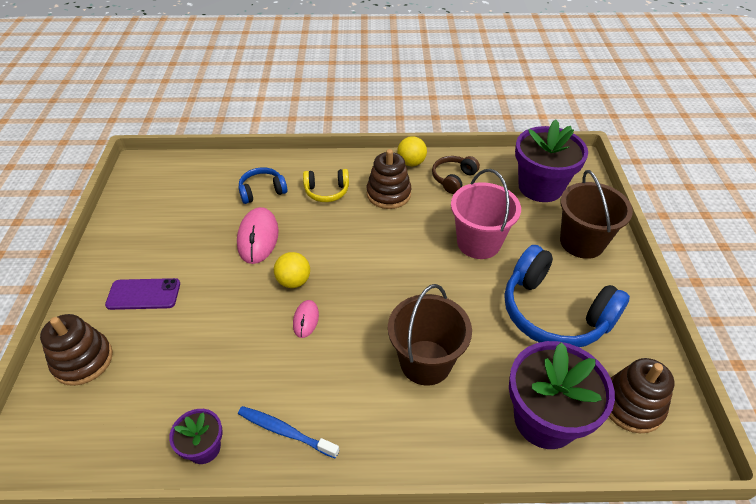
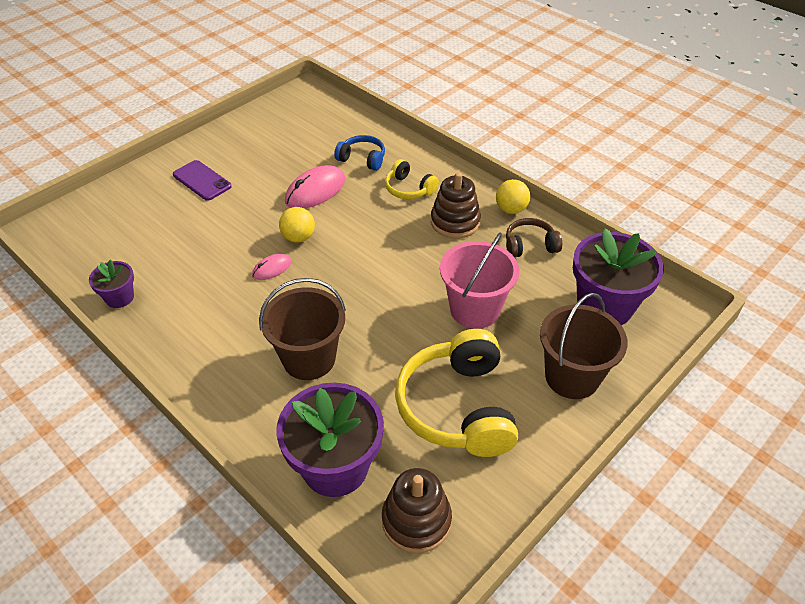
camera: 45 degrees right, 0 degrees up
brown stacking toy [40,314,113,386] -> none
blue toothbrush [238,406,339,458] -> none
blue headphones [504,245,630,347] -> yellow headphones [395,329,518,457]

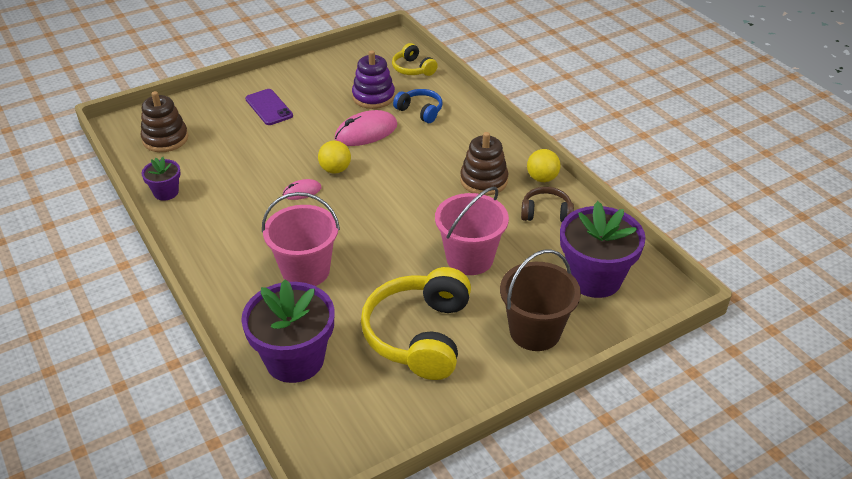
camera: 15 degrees right, 5 degrees down
brown bucket [259,278,346,380] -> pink bucket [262,192,340,286]
brown stacking toy [382,468,452,553] -> brown stacking toy moved to [141,91,188,152]
yellow headphones [385,159,439,199] -> yellow headphones moved to [392,43,438,76]
none -> purple stacking toy [352,50,395,109]

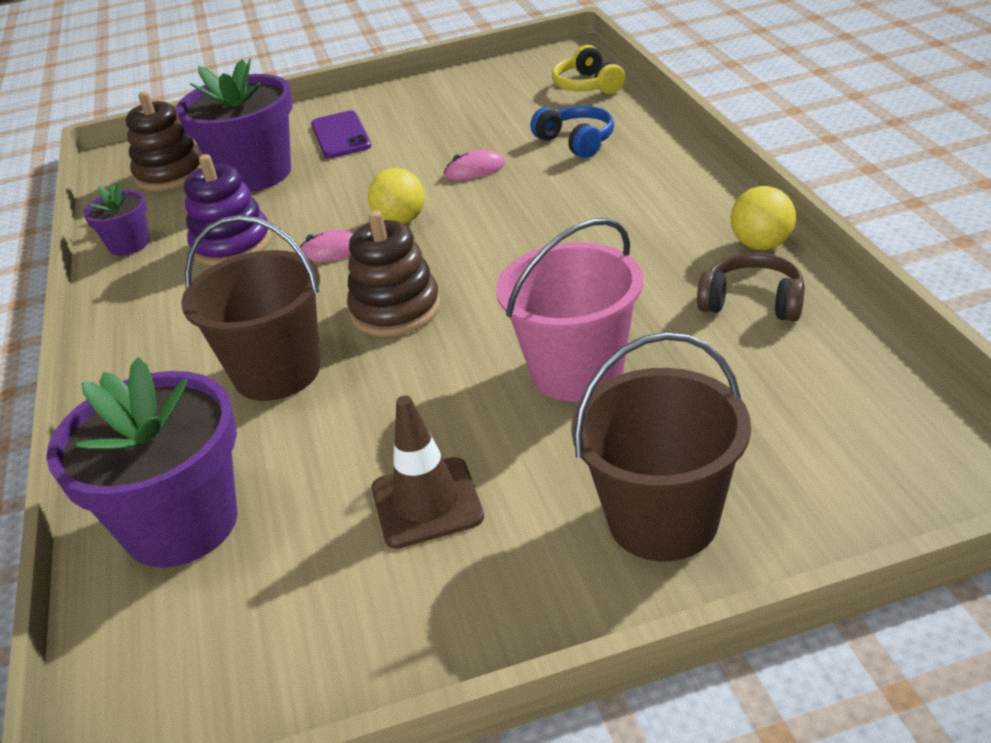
camera: 20 degrees right, 5 degrees down
pink bucket [262,192,340,286] -> brown bucket [181,215,320,401]
pink mouse [334,110,397,146] -> pink mouse [444,149,505,180], size x0.55
purple stacking toy [352,50,395,109] -> purple stacking toy moved to [184,154,272,266]
yellow headphones [361,267,471,380] -> brown traffic cone [372,395,484,549]
brown stacking toy [460,132,508,196] -> brown stacking toy moved to [347,210,441,336]
purple flower pot [560,201,646,298] -> purple flower pot moved to [176,59,293,192]

